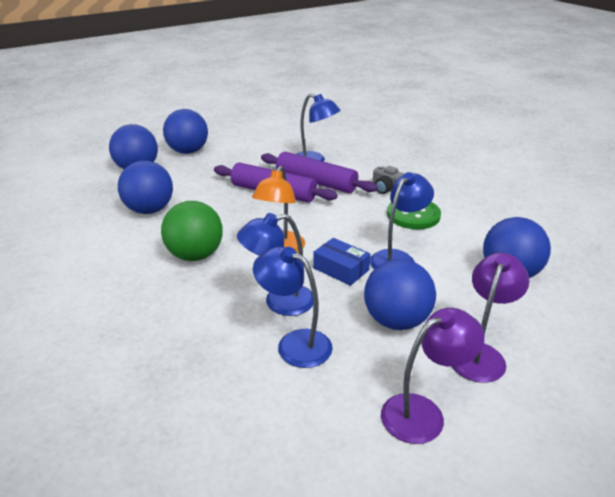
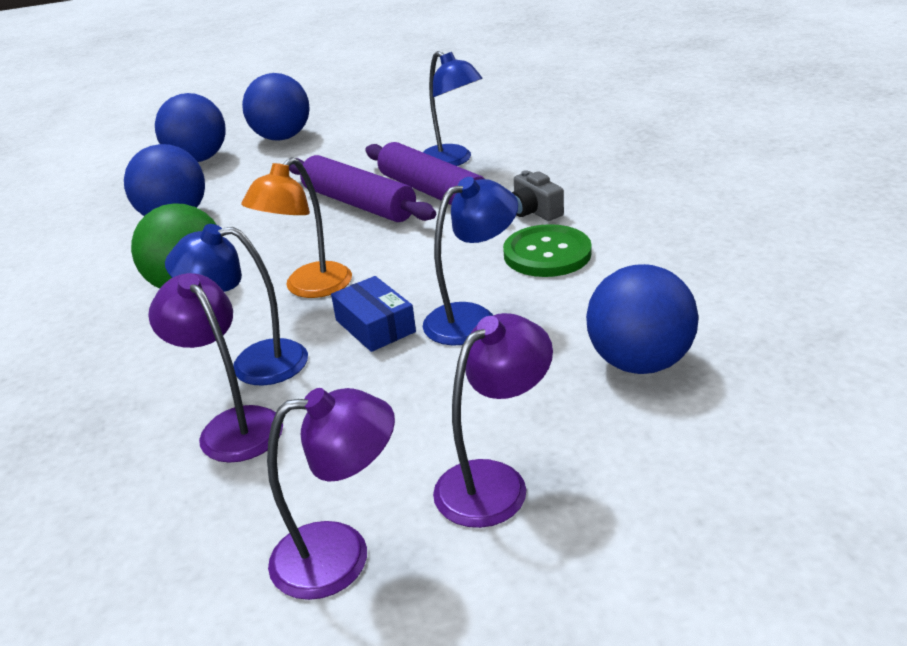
camera: 20 degrees right, 0 degrees up
blue lamp [253,247,333,368] -> purple lamp [148,273,283,463]
blue ball [364,259,436,330] -> none

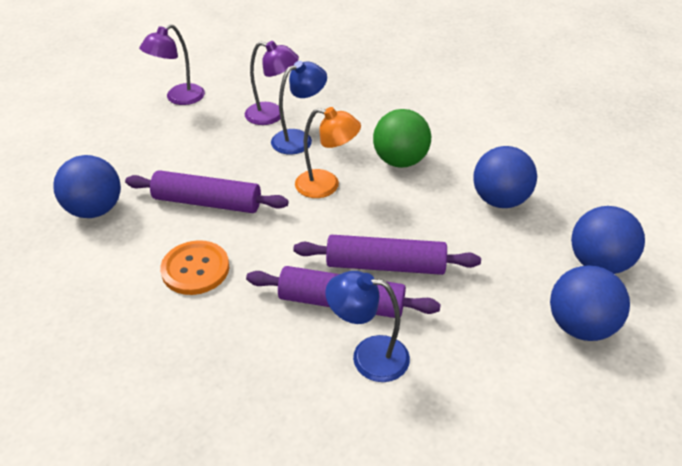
camera: 140 degrees right, 10 degrees up
orange lamp [241,157,352,298] -> orange lamp turned 105 degrees clockwise [295,107,361,198]
blue box [331,276,416,352] -> none
blue lamp [423,177,518,345] -> purple rolling pin [125,170,289,213]
purple lamp [433,313,553,528] -> none
green button [503,224,592,277] -> orange button [160,240,229,295]
grey camera [512,170,564,221] -> none

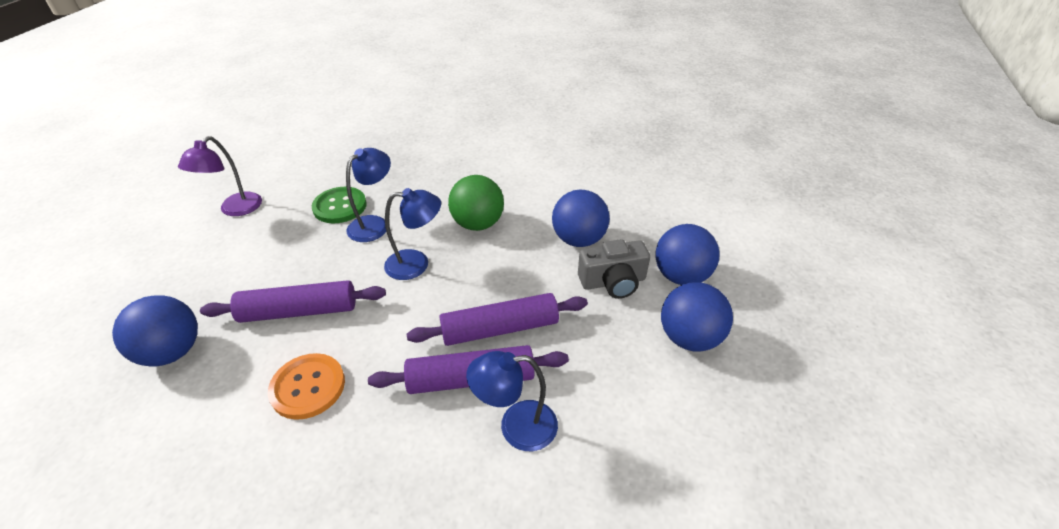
camera: 20 degrees left, 0 degrees up
purple lamp [245,41,299,125] -> green button [312,187,367,224]
orange lamp [295,107,361,198] -> blue lamp [384,188,441,280]
none -> grey camera [578,239,650,299]

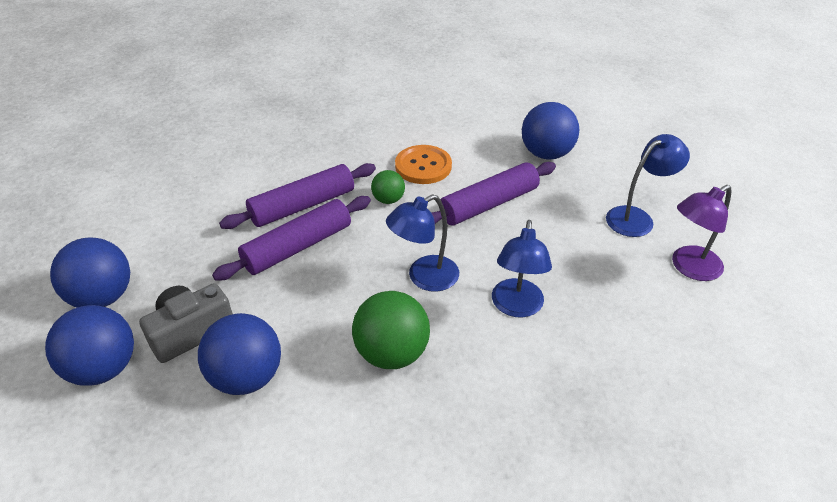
camera: 155 degrees right, 0 degrees up
purple lamp [178,136,262,216] -> purple lamp turned 120 degrees counterclockwise [672,185,731,281]
green button [312,187,367,224] -> none
blue lamp [466,351,558,451] -> blue lamp moved to [606,134,690,237]
none -> green ball [371,170,405,204]

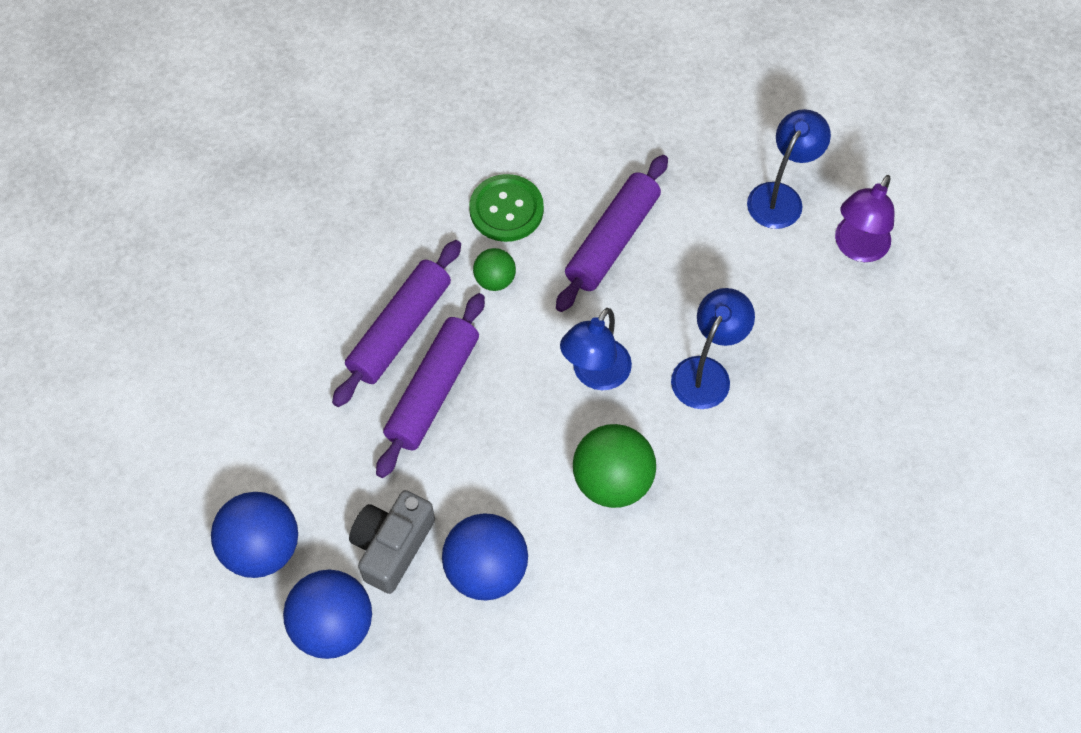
camera: 25 degrees left, 20 degrees up
orange button [395,145,452,184] -> green button [469,174,544,242]
blue lamp [492,220,552,318] -> blue lamp turned 135 degrees counterclockwise [671,288,755,409]
blue ball [522,102,579,160] -> none

